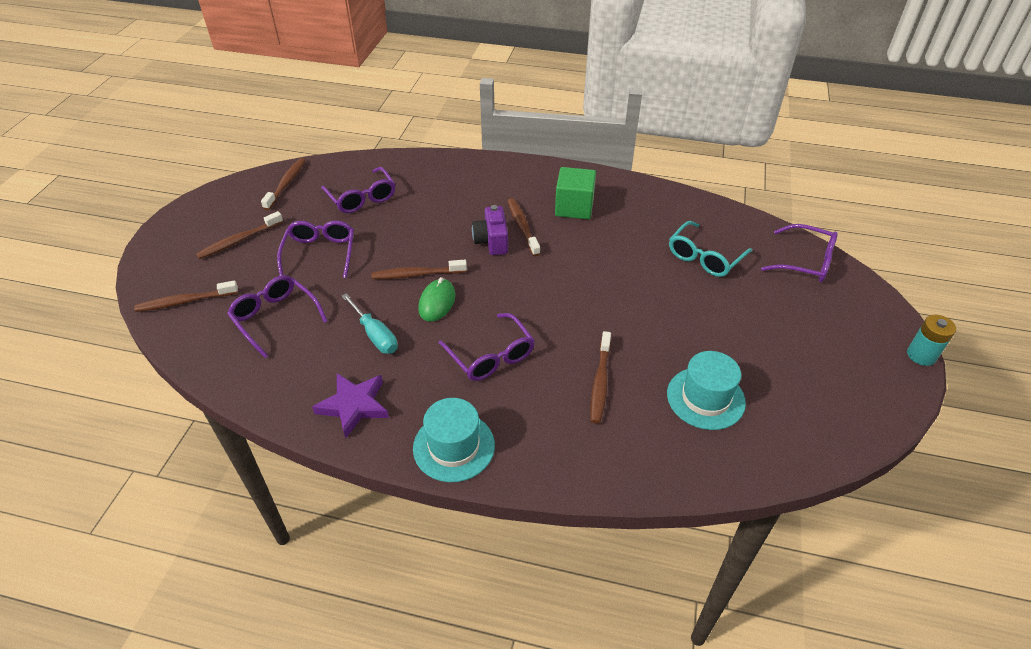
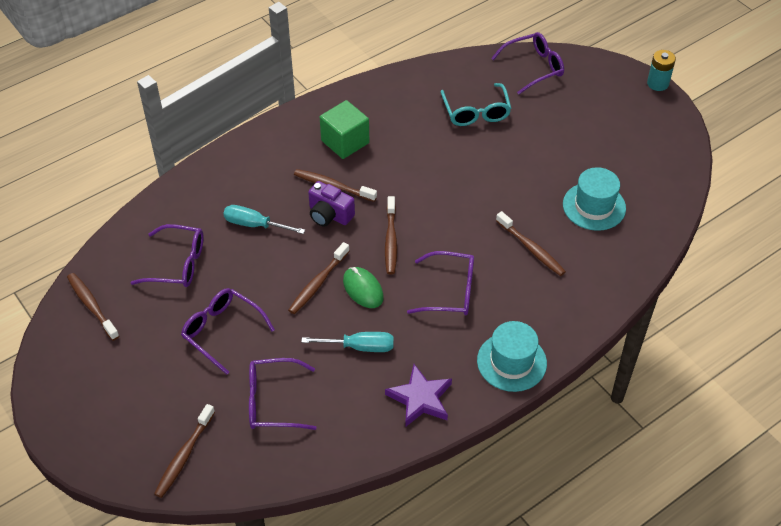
camera: 50 degrees left, 5 degrees up
brown toothbrush [196,211,283,259] -> brown toothbrush moved to [385,196,397,275]
none -> turquoise screwdriver [223,205,305,234]

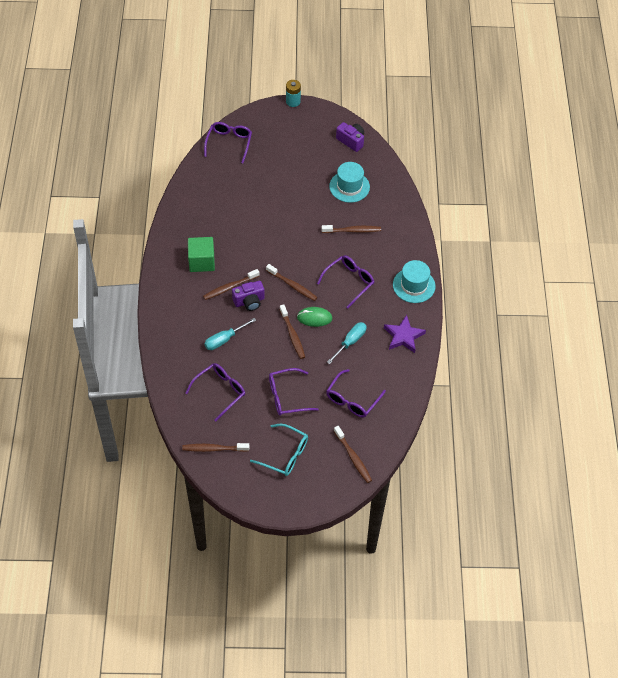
camera: 55 degrees left, 5 degrees up
turquoise glasses [441,83,512,126] -> turquoise glasses moved to [250,424,308,476]
none -> purple camera [336,122,364,152]

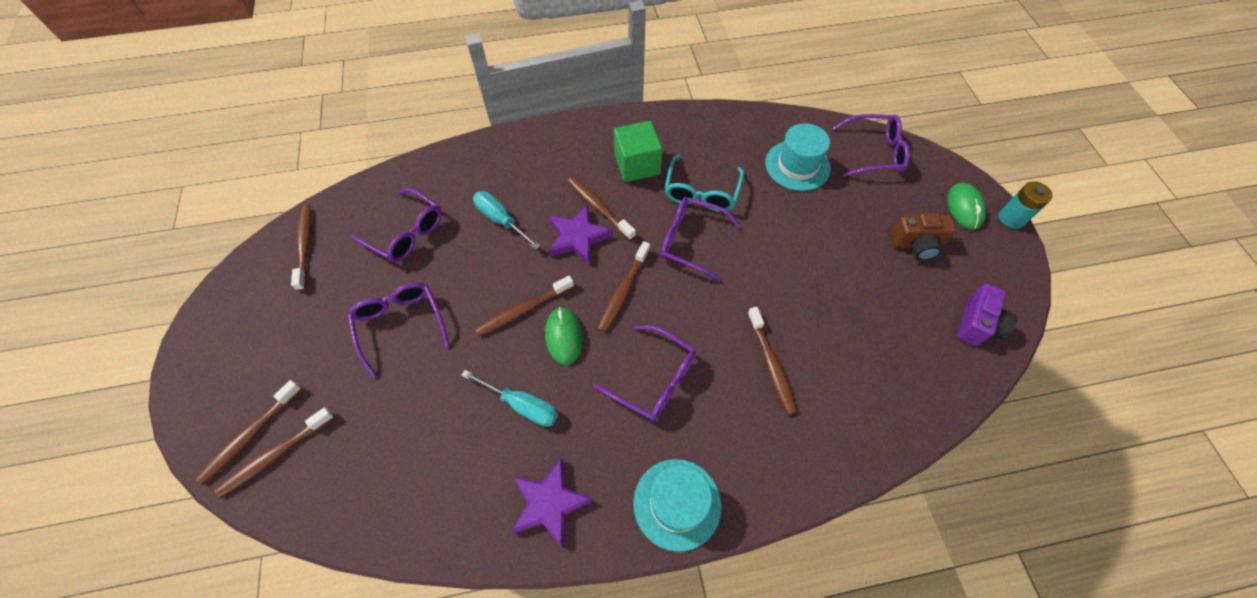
camera: 80 degrees right, 5 degrees up
purple camera [232,281,265,311] -> purple star [549,204,613,265]
turquoise glasses [250,424,308,476] -> turquoise glasses moved to [665,155,744,212]
purple glasses [326,369,386,418] -> purple glasses moved to [661,197,741,282]
turquoise hat [329,162,370,203] -> turquoise hat moved to [766,123,831,191]
none -> brown toothbrush [196,380,302,485]
none -> brown camera [890,213,956,260]
none -> green mouse [947,183,986,230]

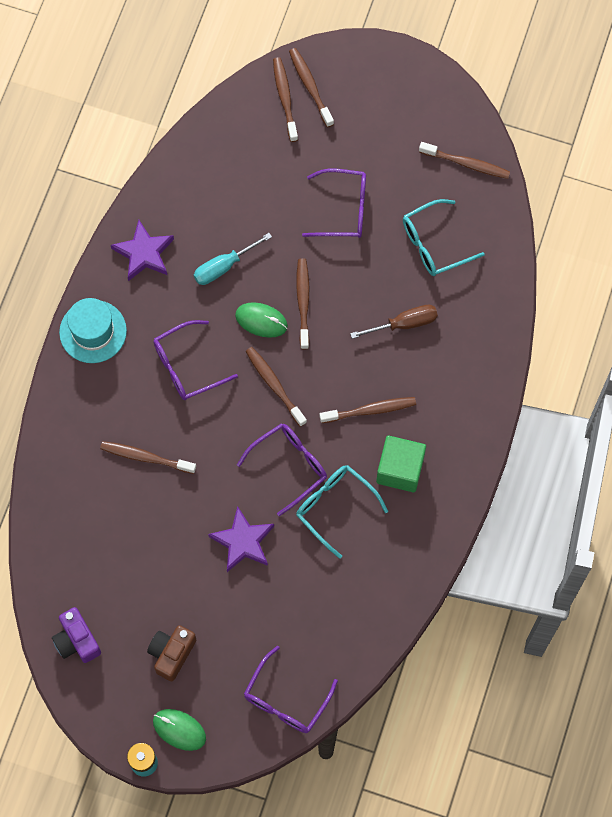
camera: 120 degrees right, 10 degrees up
purple glasses [351,188,442,262] -> turquoise glasses [403,199,485,276]
turquoise screwdriver [473,191,541,250] -> brown screwdriver [350,305,438,339]
purple star [549,204,613,265] -> purple star moved to [208,506,274,572]
turquoise hat [766,123,831,191] -> none

